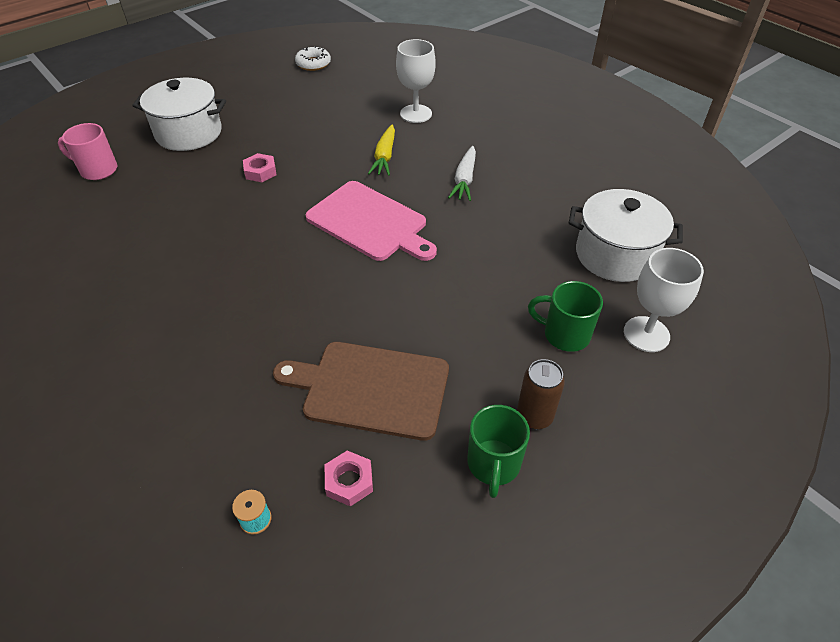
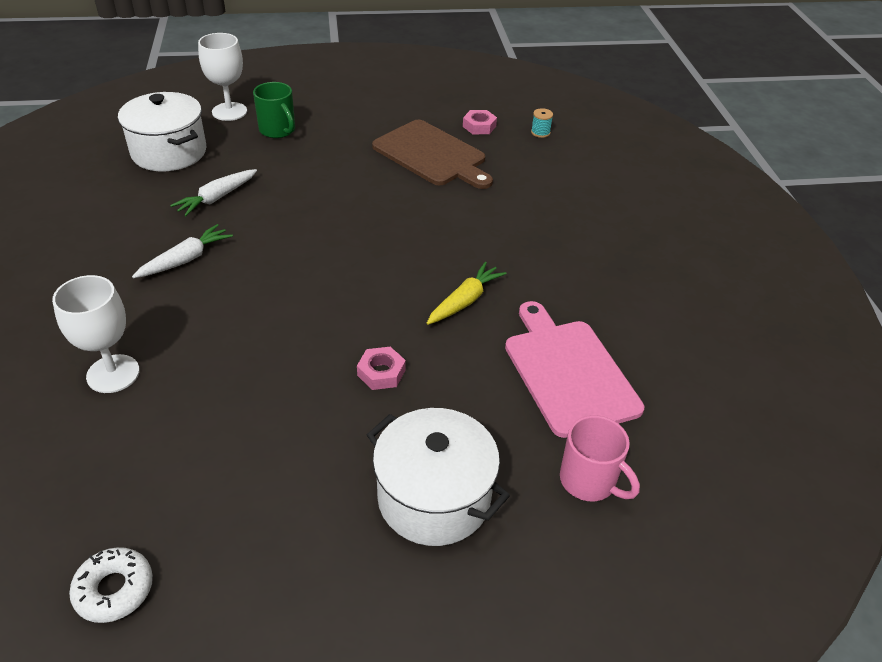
camera: 150 degrees left, 5 degrees down
pink cutting board [306,181,437,261] -> pink cutting board moved to [505,301,644,438]
yellow carrot [368,125,395,176] -> yellow carrot moved to [426,262,507,325]
green mug [467,405,530,498] -> none
brown can [517,359,565,429] -> none
none -> white carrot [170,169,257,216]

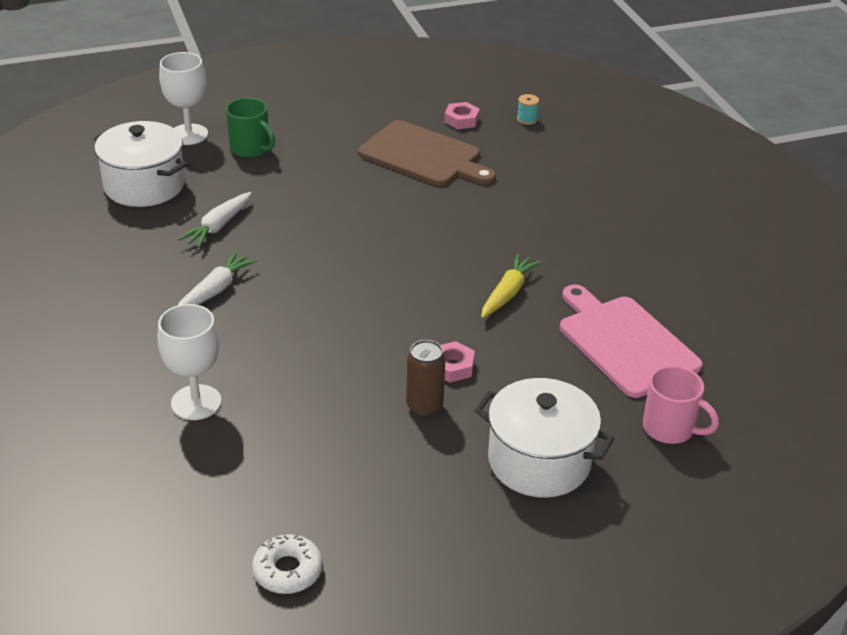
camera: 10 degrees left, 5 degrees down
none -> brown can [406,340,445,416]

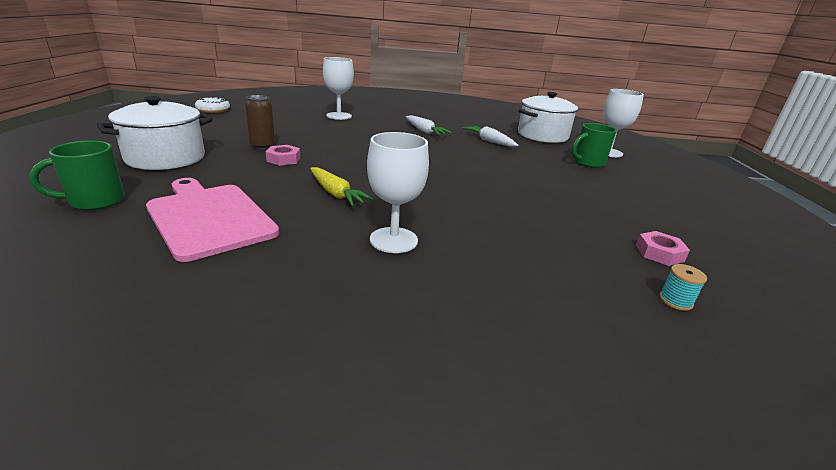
camera: 110 degrees right, 10 degrees down
brown cutting board [358,120,496,186] -> none
pink cutting board [560,284,702,398] -> pink cutting board turned 120 degrees counterclockwise [146,178,279,262]
pink mug [643,366,719,444] -> green mug [29,140,125,210]
none -> white goblet [367,132,429,253]

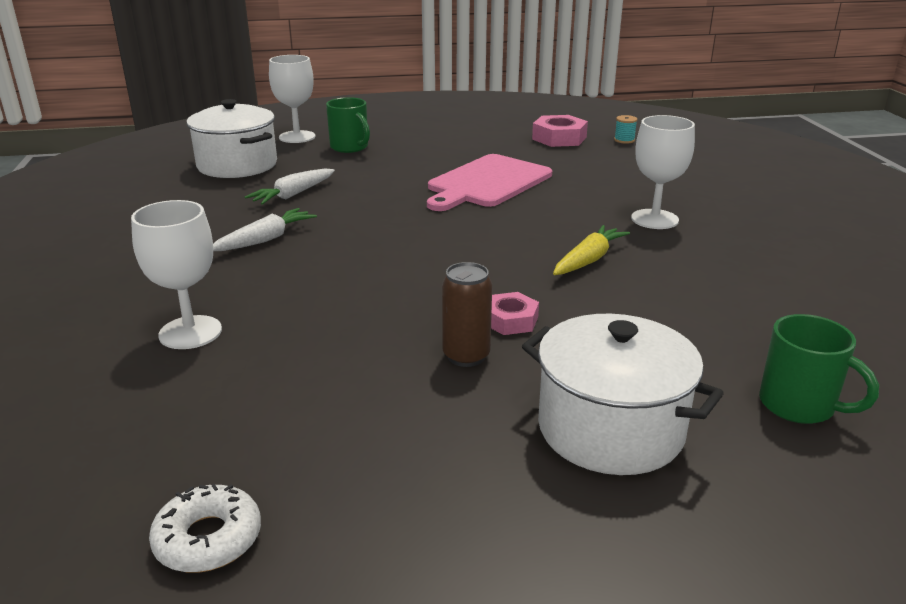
camera: 100 degrees left, 0 degrees up
pink cutting board [146,178,279,262] -> pink cutting board moved to [427,154,552,211]
pink nut [636,231,690,266] -> pink nut [532,115,588,147], size x1.56

